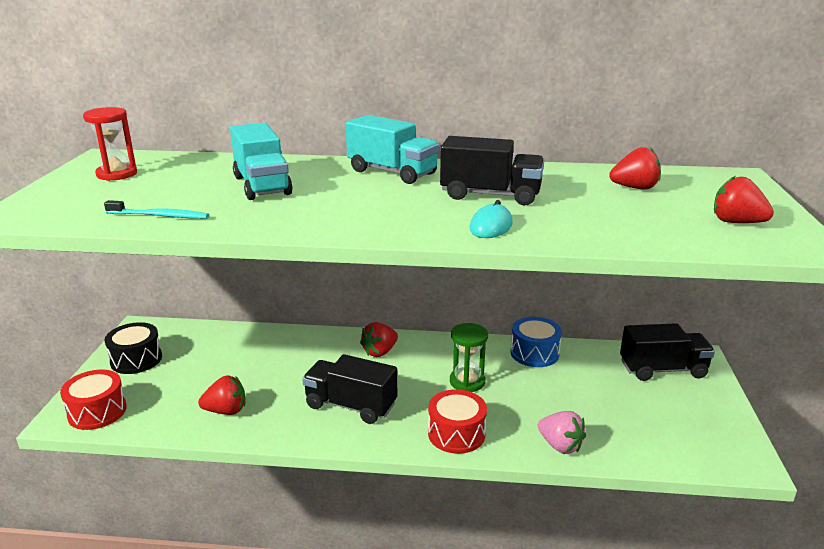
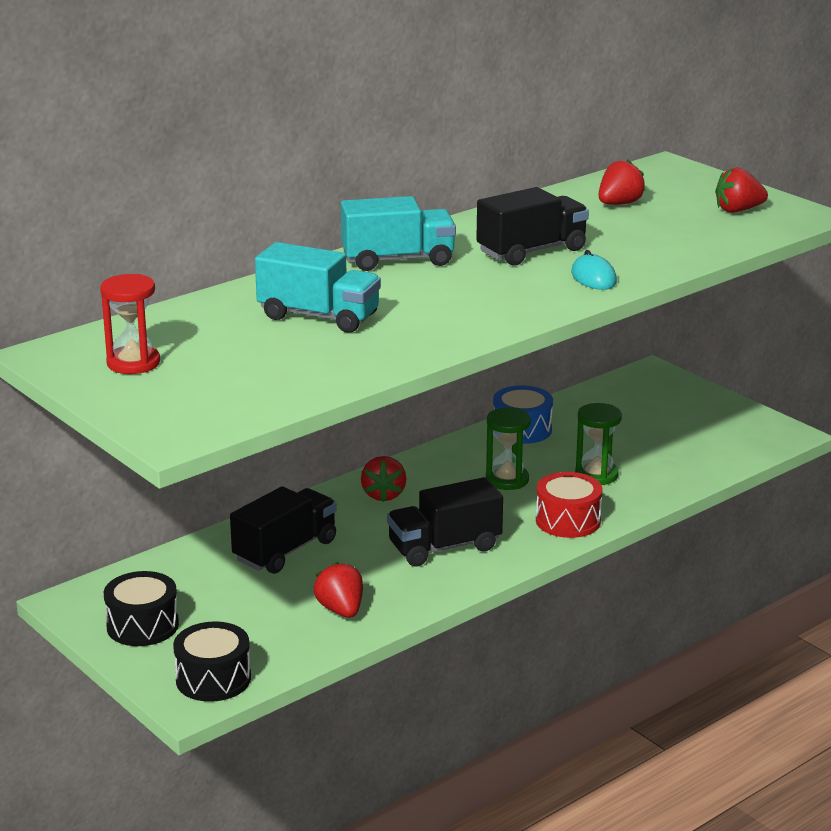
camera: 45 degrees left, 0 degrees up
red drum [60,370,127,430] -> black drum [173,621,251,702]
turquoise toothbrush [104,200,209,219] -> none
red strawberry [198,375,245,415] -> red strawberry turned 60 degrees counterclockwise [314,562,363,618]
pink strawberry [538,411,586,454] -> none
black truck [620,323,715,381] -> black truck moved to [230,486,337,574]
none -> green hourglass [575,403,622,485]

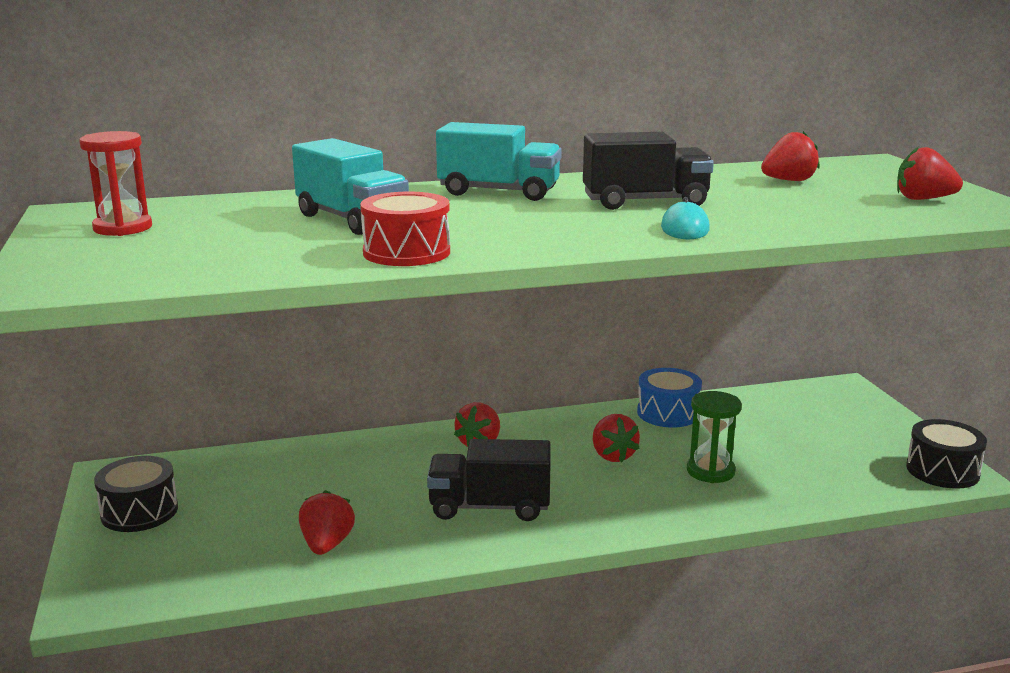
camera: 25 degrees right, 5 degrees down
black drum [173,621,251,702] -> black drum moved to [906,419,987,489]
black truck [230,486,337,574] -> none
green hourglass [486,407,531,490] -> red strawberry [593,414,640,462]
red drum [536,472,602,538] -> red drum moved to [360,192,450,266]

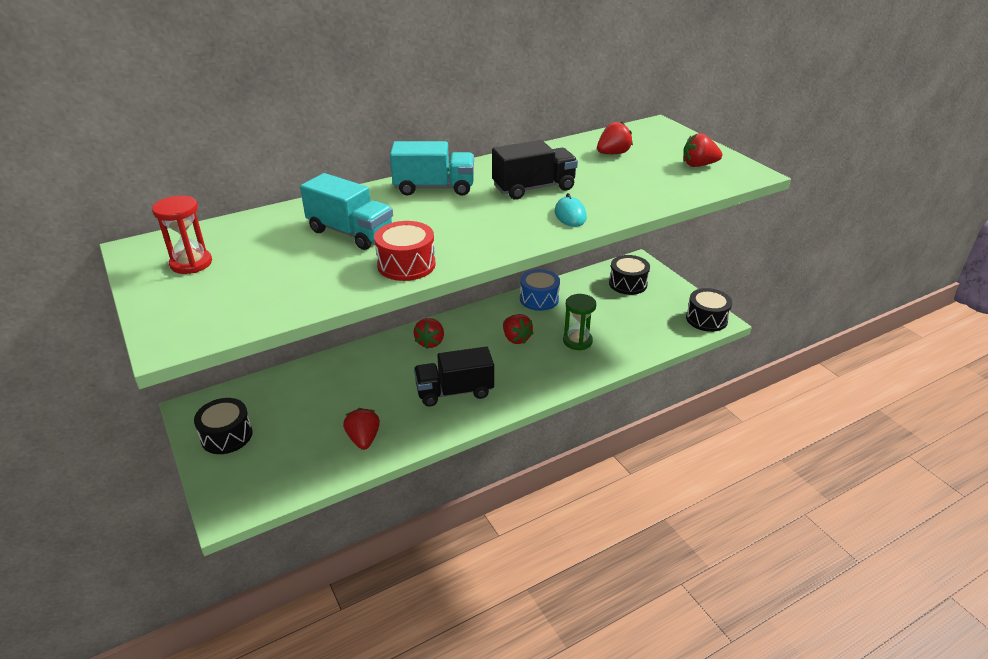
camera: 15 degrees left, 15 degrees up
none -> black drum [609,255,650,295]

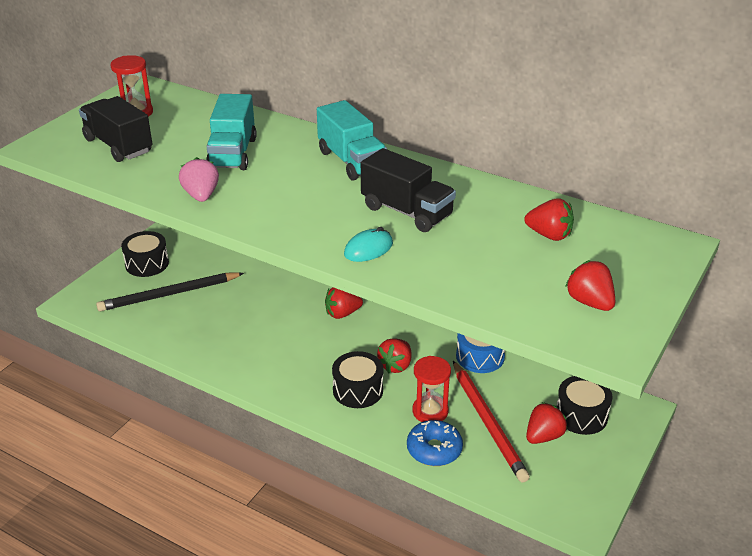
camera: 60 degrees right, 0 degrees up
red strawberry [343,408,380,450] -> red strawberry moved to [526,402,567,444]
red drum [374,221,436,281] -> pink strawberry [179,157,219,202]
black truck [414,347,494,406] -> black truck moved to [79,96,152,162]
green hourglass [563,294,597,350] -> red hourglass [412,356,451,422]
black drum [686,288,732,332] -> black drum moved to [332,351,383,408]
none -> black pencil [96,272,244,311]
none -> blue donut [407,420,463,466]
none -> red pencil [453,361,530,482]

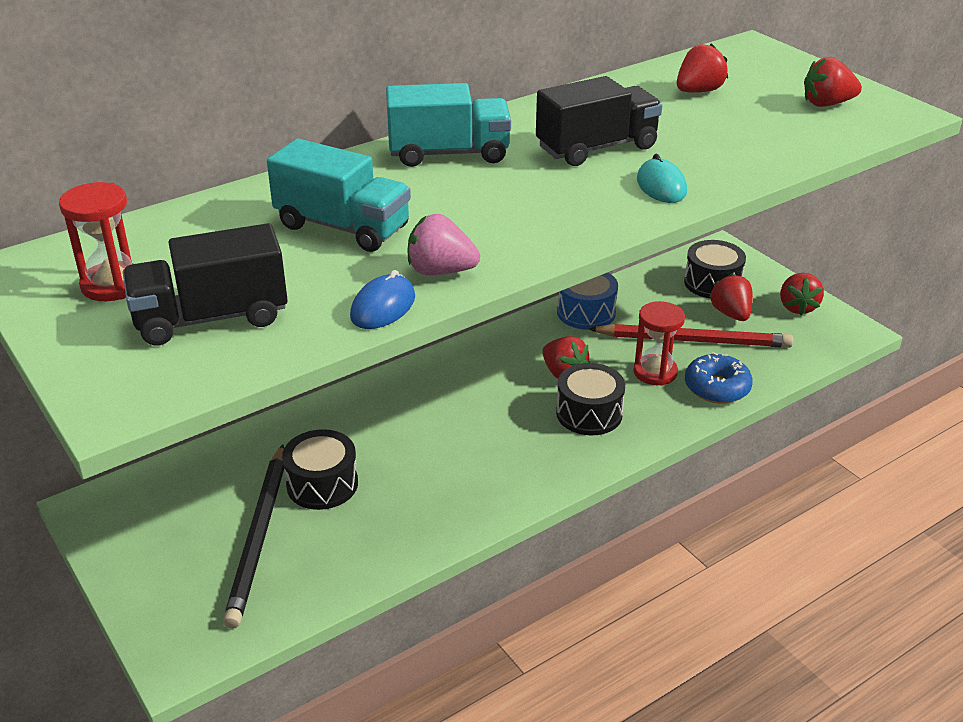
camera: 65 degrees left, 0 degrees up
black drum [121,231,169,277] -> black drum moved to [282,429,358,510]
red strawberry [325,287,363,319] -> red strawberry moved to [780,273,824,315]
none -> blue mouse [350,270,415,329]

